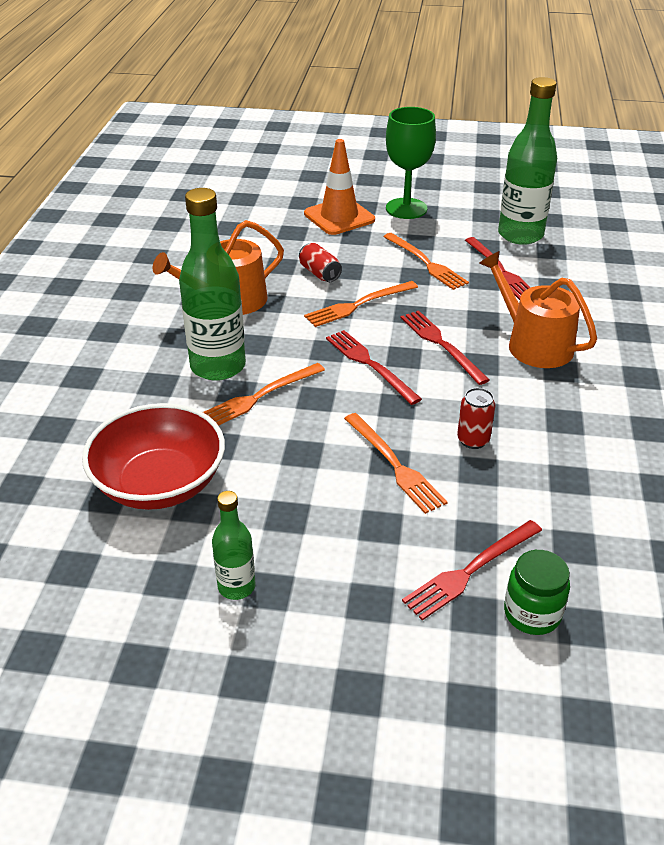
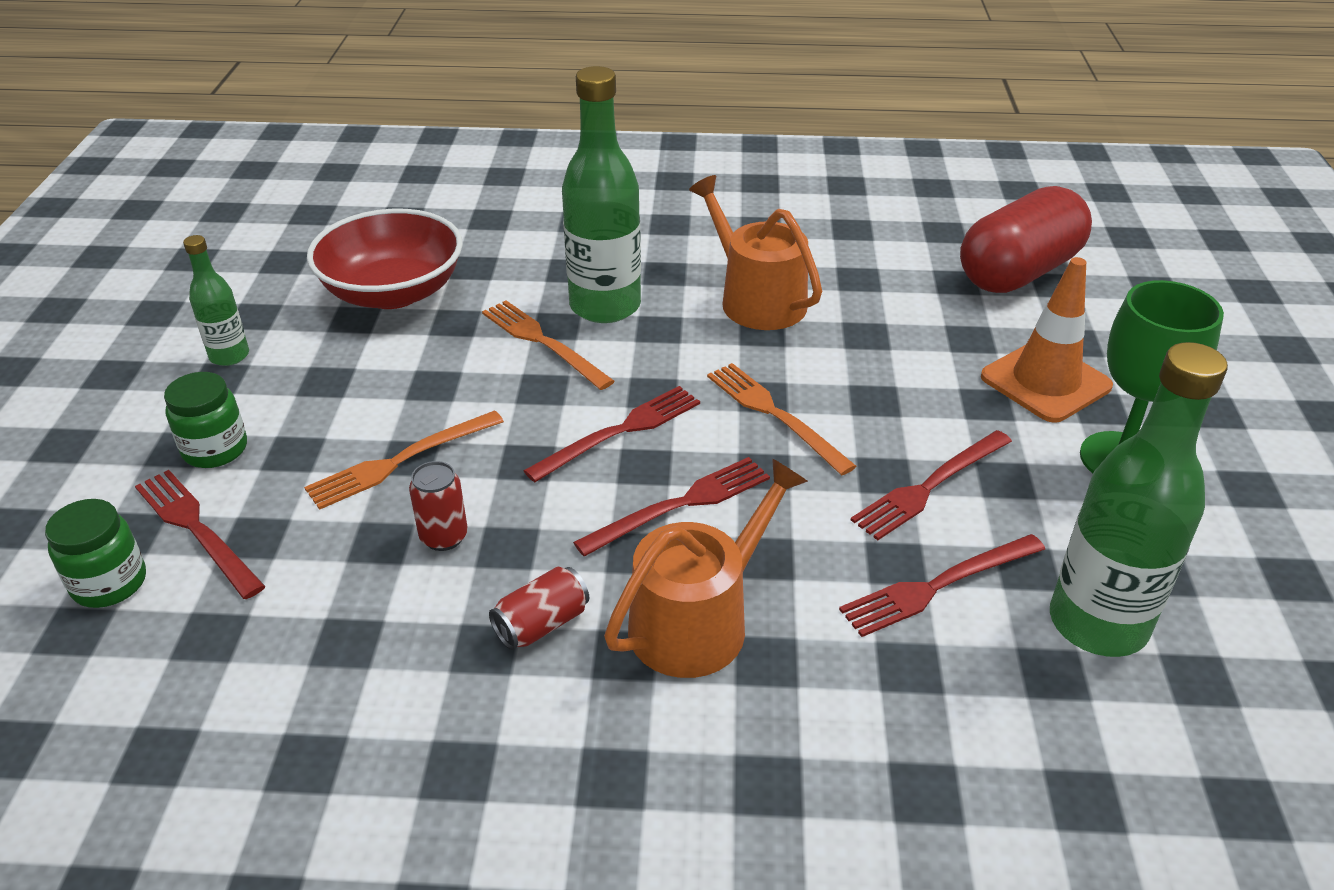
camera: 85 degrees right, 0 degrees up
red can [299,243,342,282] -> red can moved to [489,567,589,650]
orange fork [383,233,469,290] -> red fork [851,430,1012,540]
none -> green jar [164,372,247,468]
none -> red capsule [960,186,1092,293]

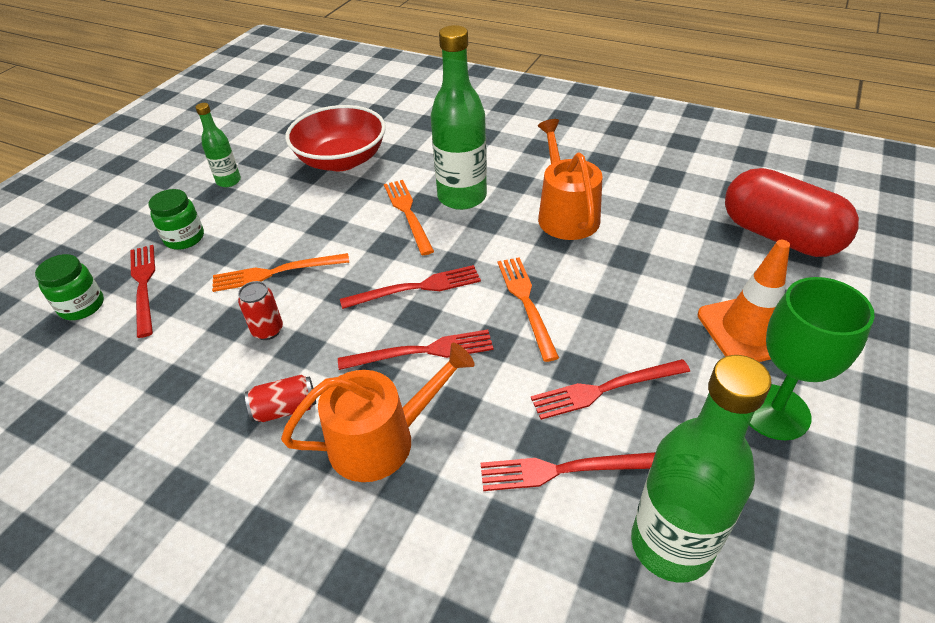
camera: 25 degrees right, 5 degrees up
red capsule [960,186,1092,293] -> red capsule turned 60 degrees clockwise [725,168,859,257]

